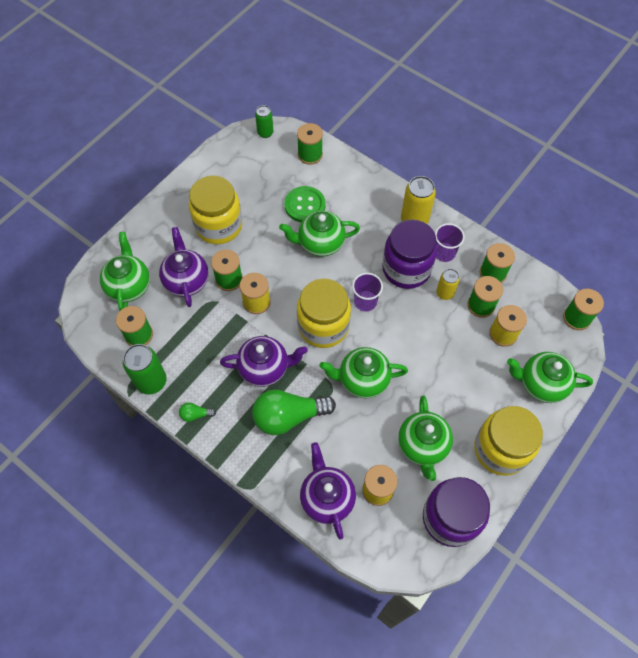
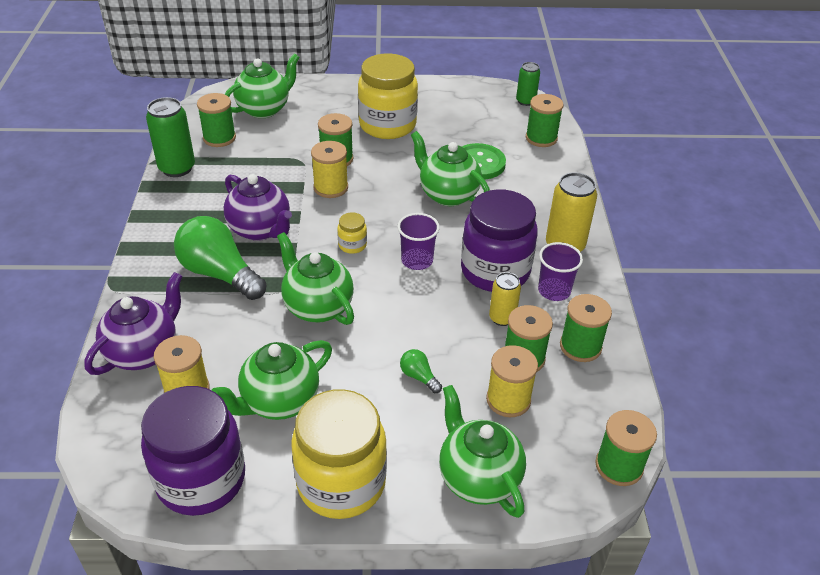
camera: 50 degrees right, 20 degrees down
purple teapot [159,227,209,307] -> none
green light bulb [179,402,216,422] -> green light bulb moved to [400,349,442,393]
yellow jar [297,279,351,348] -> yellow jar [337,212,367,254], size x0.42

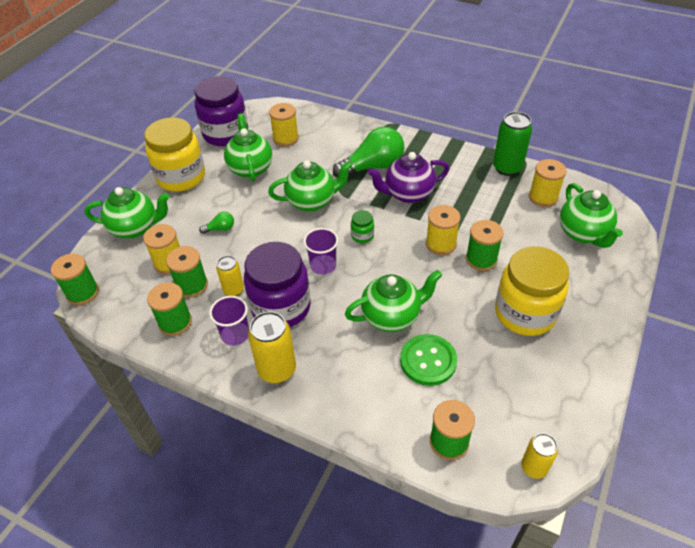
camera: 120 degrees right, 5 degrees up
purple teapot [84,272,183,375] -> none
green spool [197,93,236,147] -> yellow spool [529,159,567,207]
yellow jar [337,212,367,254] -> green jar [351,210,374,243]
green can [516,62,540,106] -> yellow can [521,433,558,479]

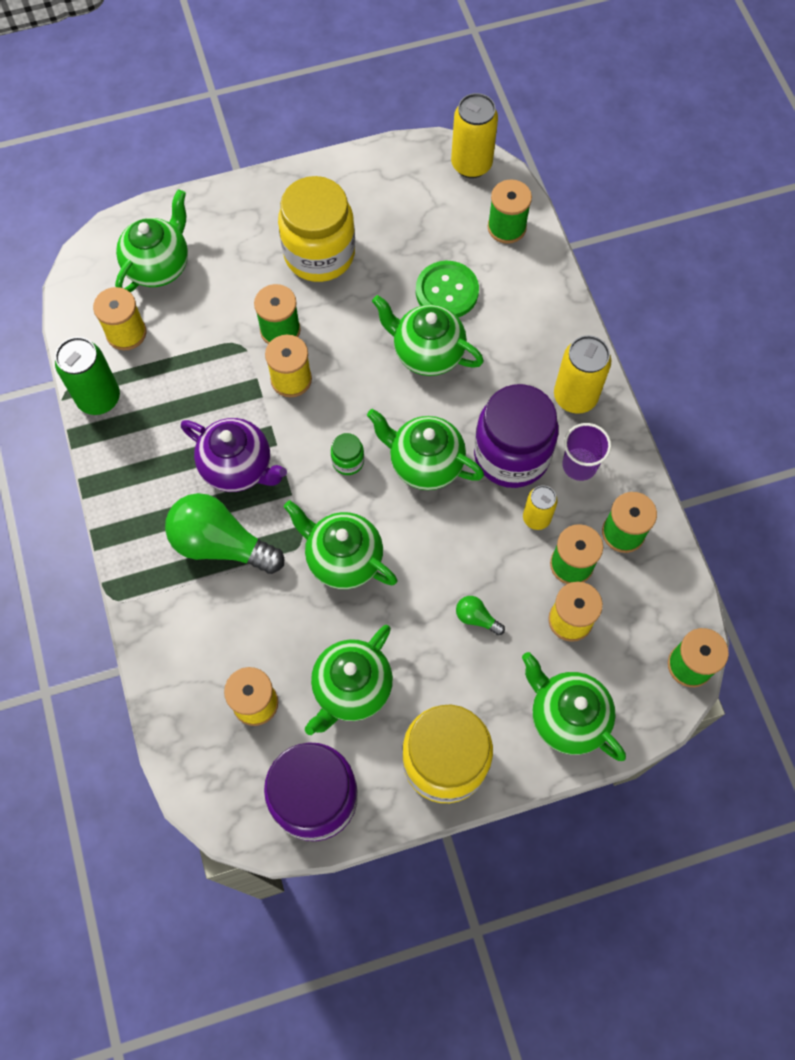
camera: 135 degrees left, 20 degrees up
purple cup [303,228,338,275] -> green teapot [367,409,484,490]
yellow can [521,433,558,479] -> yellow can [451,93,498,178], size x1.63

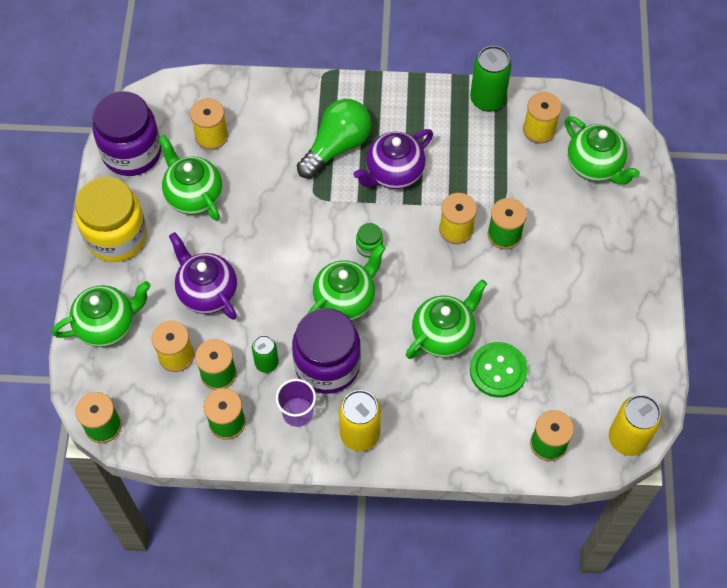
camera: 110 degrees right, 5 degrees down
yellow jar [278,176,355,282] -> none
green teapot [284,500,397,589] -> none
green light bulb [456,596,505,635] -> purple teapot [169,232,237,320]
yellow can [523,485,558,530] -> green can [252,335,279,373]

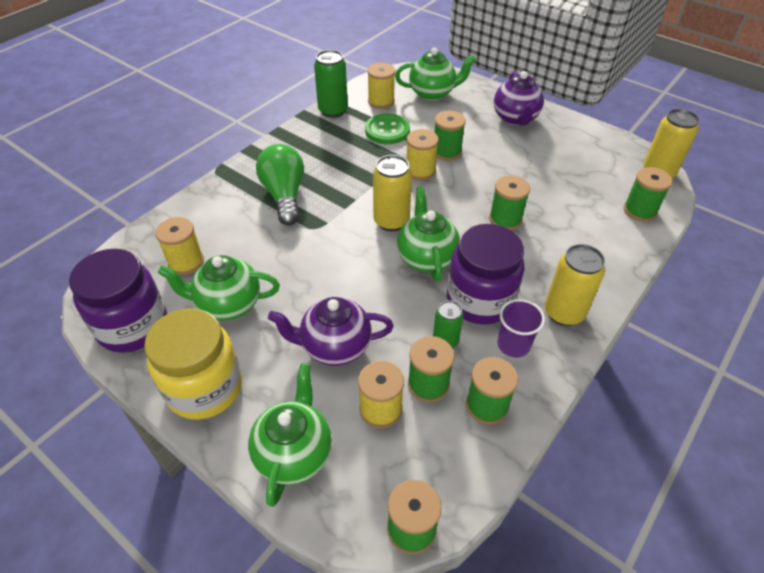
camera: 55 degrees left, 15 degrees down
purple teapot [354,129,433,189] -> purple teapot moved to [494,71,544,126]
green jar [356,223,383,258] -> yellow can [373,155,412,231]
green teapot [406,279,487,359] -> green spool [489,175,530,230]
green button [470,342,528,398] -> green button moved to [365,114,410,144]

